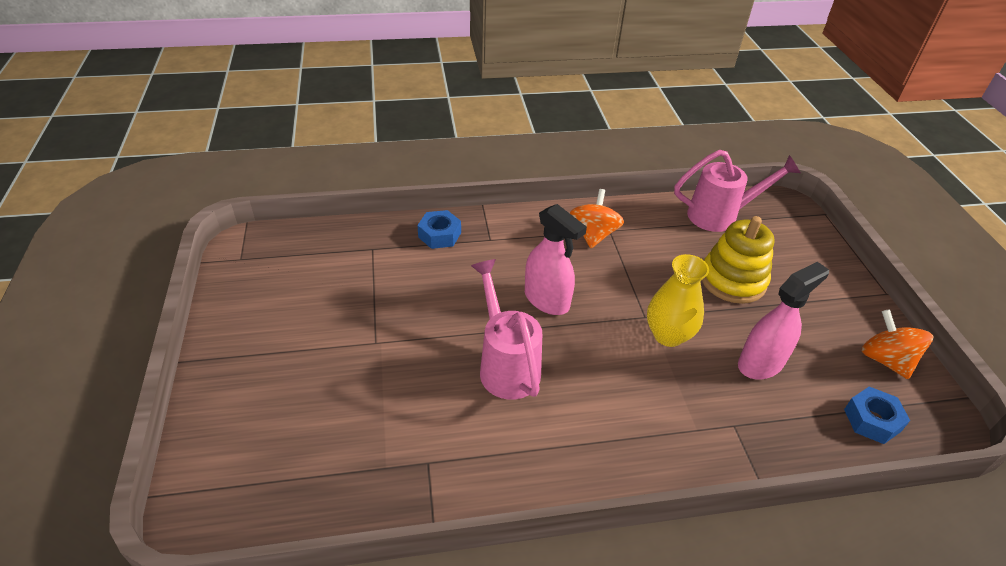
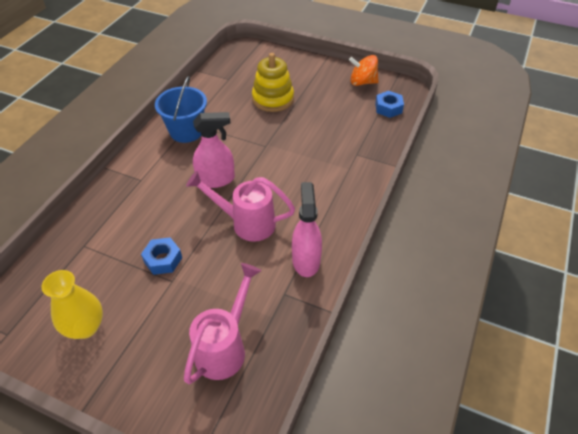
camera: 55 degrees left, 5 degrees up
blue nut [417,210,461,249] -> blue nut moved to [141,238,182,275]
orange spinning top [570,189,624,248] -> blue bucket [155,76,207,143]
yellow vase [647,254,709,347] -> yellow vase moved to [42,270,103,339]
pink watering can [674,150,801,232] -> pink watering can moved to [184,263,261,384]
pink spray bottle [738,262,829,379] -> pink spray bottle moved to [292,182,322,277]

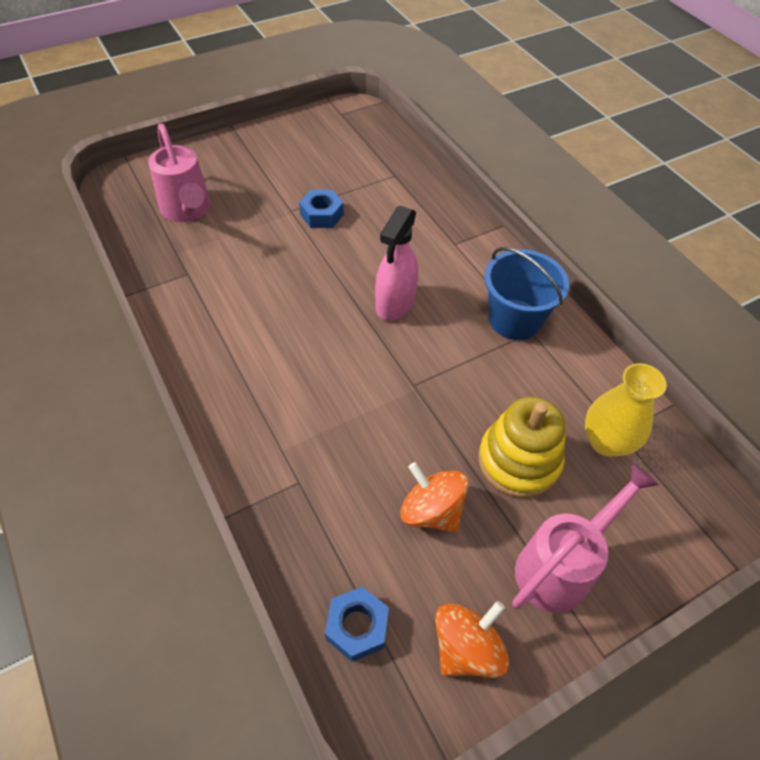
camera: 125 degrees right, 5 degrees up
yellow vase [42,270,103,339] -> yellow vase moved to [585,363,667,457]
pink watering can [186,171,295,242] -> pink watering can moved to [512,462,659,613]
pink spray bottle [292,182,322,277] -> none
none -> orange spinning top [400,462,469,532]

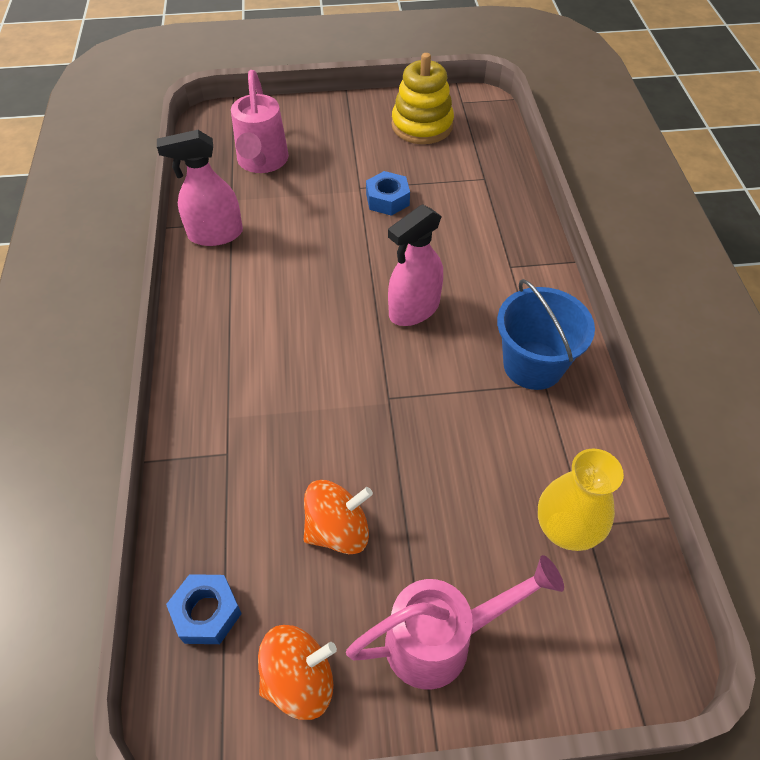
camera: 25 degrees right, 0 degrees up
orange spinning top [400,462,469,532] -> orange spinning top turned 90 degrees clockwise [304,480,373,554]
yellow stacking toy [478,397,566,498] -> yellow stacking toy moved to [392,53,454,144]
none -> pink spray bottle [157,130,243,246]

